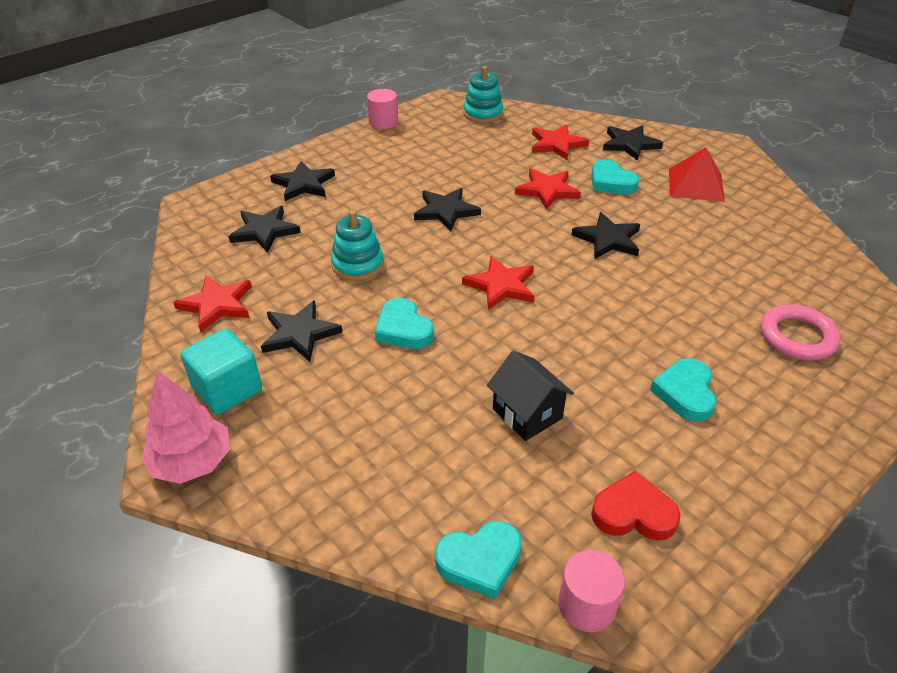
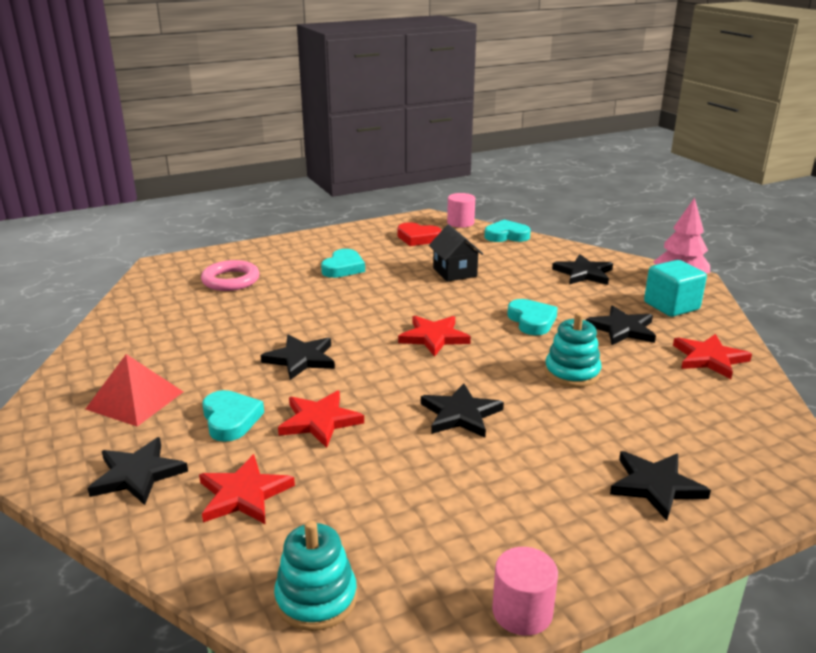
camera: 165 degrees left, 15 degrees down
black star [229,206,301,253] -> black star moved to [552,254,613,285]

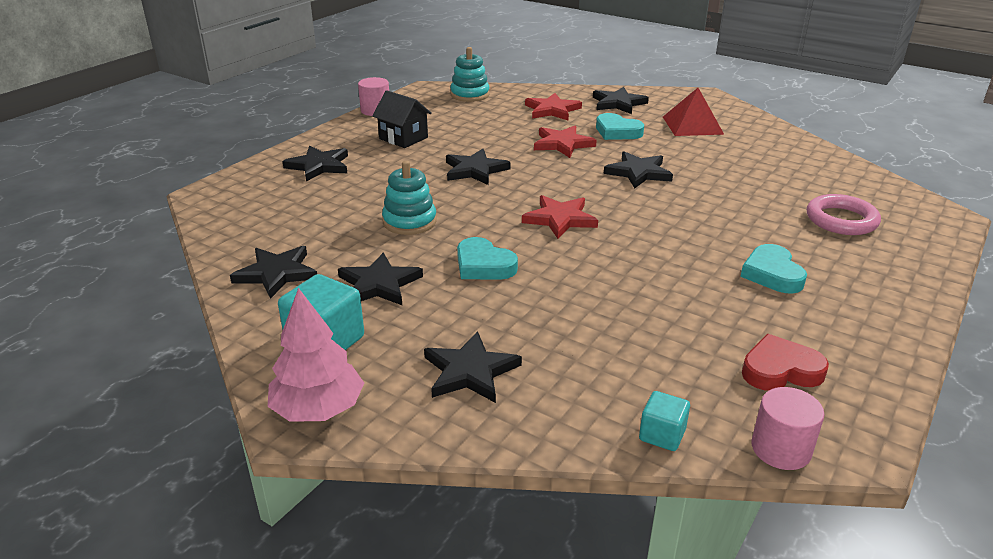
camera: 150 degrees right, 5 degrees up
black house [429,224,483,282] -> black house moved to [372,90,432,148]
turquoise heart [484,220,531,242] -> turquoise cube [639,391,690,451]
red star [673,334,752,379] -> black star [230,246,317,299]

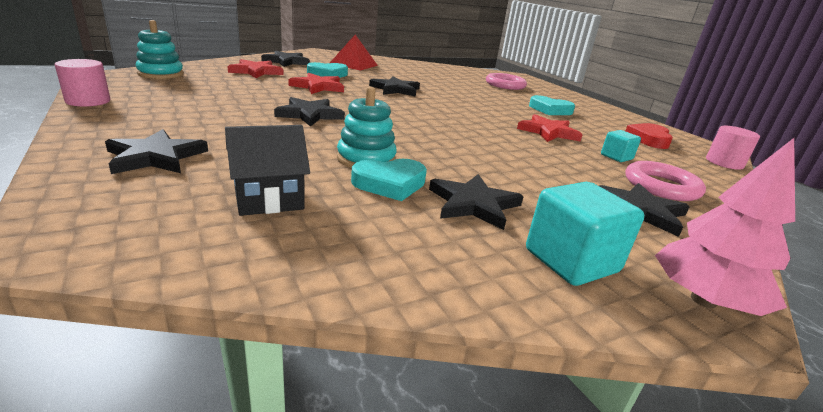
camera: 65 degrees left, 5 degrees down
black star [230,246,317,299] -> none
black house [372,90,432,148] -> black house moved to [225,125,310,216]
turquoise heart [457,237,518,280] -> turquoise heart moved to [351,159,427,201]
red star [522,195,598,239] -> red star moved to [517,114,583,142]
turquoise cube [639,391,690,451] -> turquoise cube moved to [601,130,641,162]
none -> pink ring [625,161,706,201]

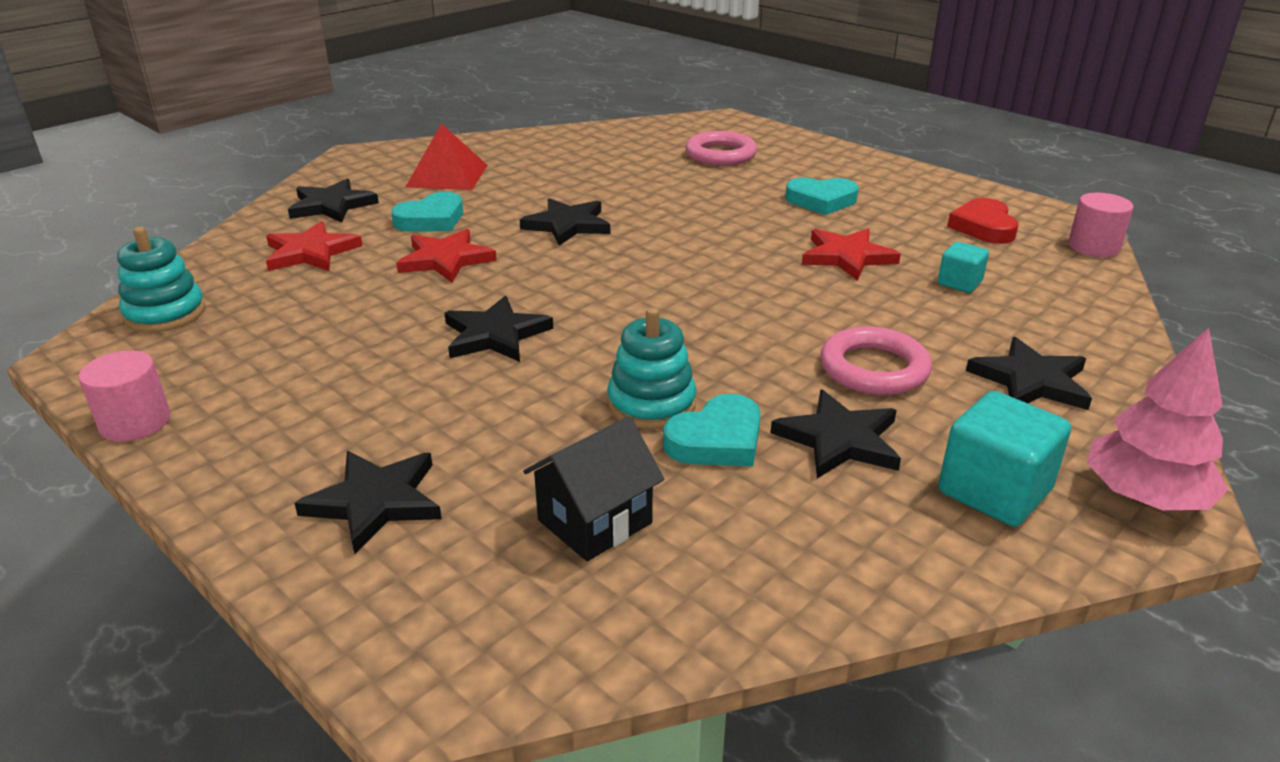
camera: 15 degrees left, 5 degrees up
pink ring [625,161,706,201] -> pink ring moved to [820,327,932,395]

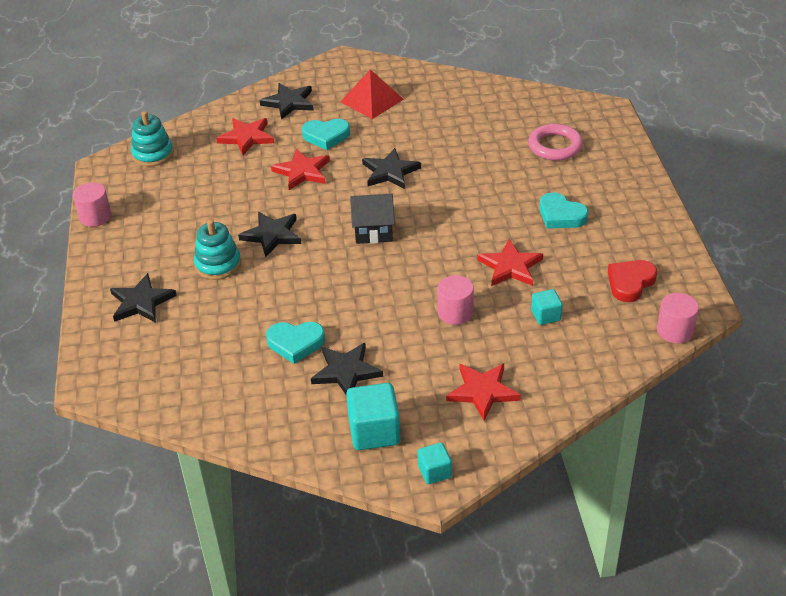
camera: 40 degrees right, 10 degrees up
black house [523,416,664,561] -> black house moved to [350,194,395,244]
turquoise stacking toy [607,308,697,429] -> turquoise stacking toy moved to [194,220,241,280]
pink ring [820,327,932,395] -> none
black star [966,337,1092,410] -> red star [446,363,521,421]
pink tree [1087,327,1229,510] -> turquoise cube [417,442,452,484]
none -> pink cylinder [437,275,474,325]

